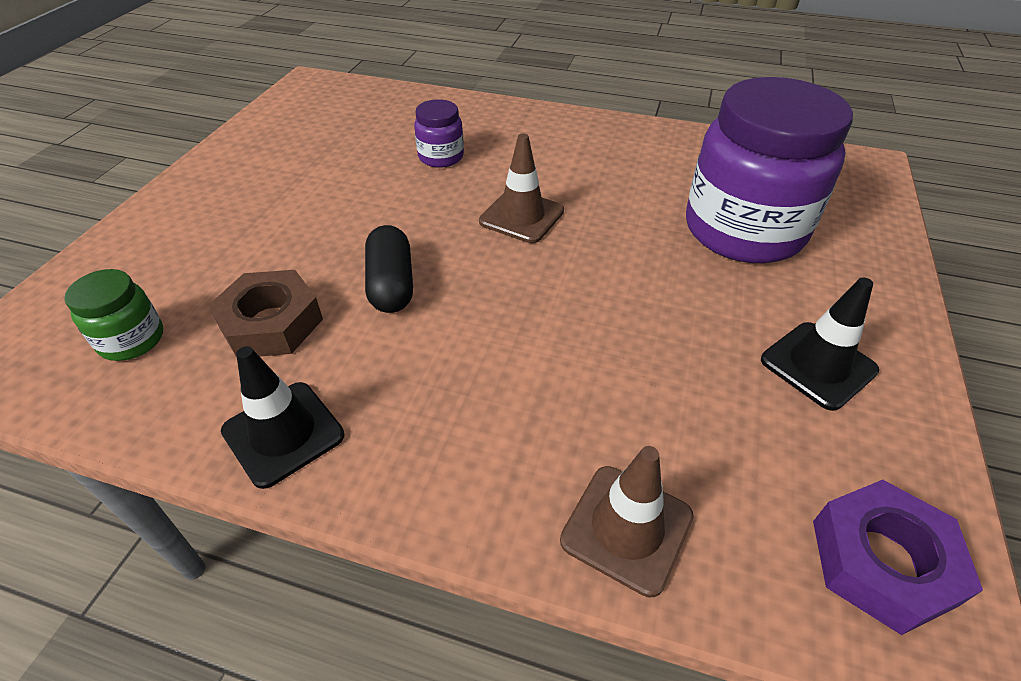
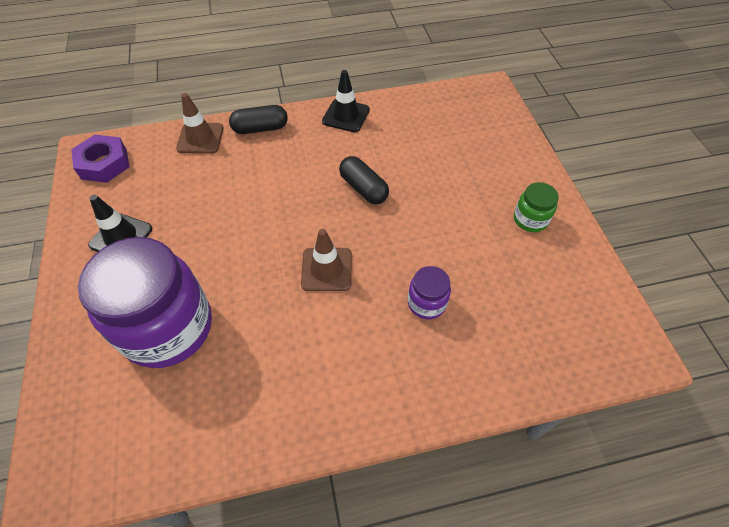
camera: 150 degrees right, 10 degrees up
green jar [64,269,163,361] -> green jar moved to [514,182,559,232]
brown nut [208,270,323,358] -> none
none -> black capsule [229,105,288,134]

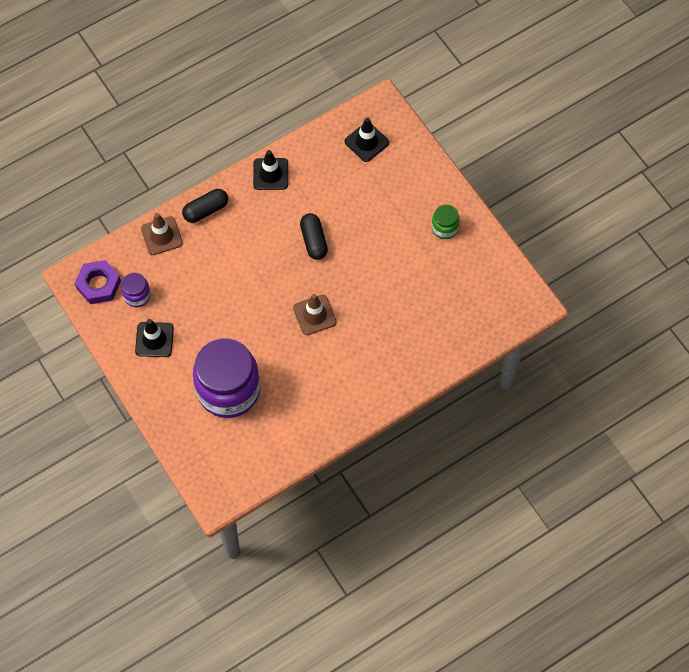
camera: 20 degrees left, 10 degrees up
black capsule [339,156,389,204] -> black capsule turned 45 degrees clockwise [300,213,328,260]
purple jar [408,266,451,319] -> purple jar moved to [121,273,151,307]
none -> black traffic cone [345,117,389,162]

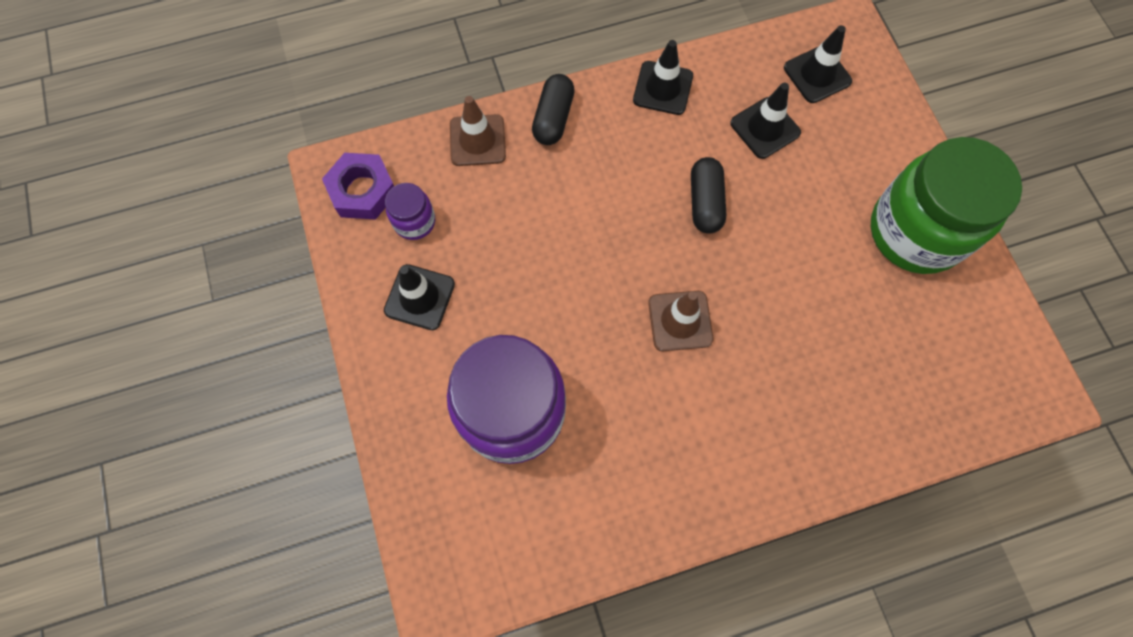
camera: 15 degrees right, 5 degrees up
black capsule [182,189,228,223] -> black capsule turned 60 degrees counterclockwise [532,74,575,145]
green jar [431,204,460,239] -> green jar [871,137,1022,274], size x2.27
none -> black traffic cone [730,83,801,159]

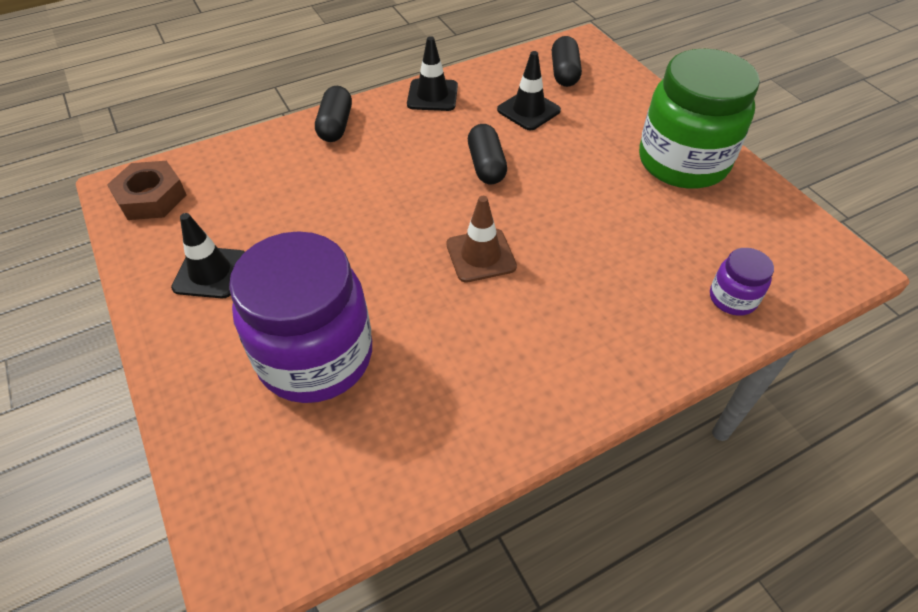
camera: 10 degrees left, 20 degrees down
purple nut [322,153,394,220] -> brown nut [107,161,187,220]
purple jar [385,183,435,240] -> purple jar moved to [710,248,774,316]
brown traffic cone [450,96,506,166] -> none
black traffic cone [784,25,852,103] -> black capsule [552,36,582,87]

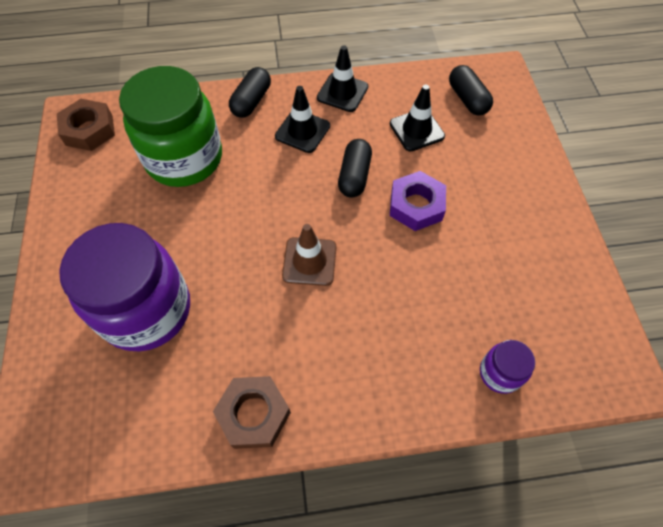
camera: 20 degrees right, 10 degrees up
black traffic cone [171,213,245,298] -> black traffic cone moved to [275,86,330,153]
black capsule [552,36,582,87] -> black capsule turned 45 degrees counterclockwise [449,65,493,116]
green jar [639,49,760,189] -> green jar moved to [119,66,222,187]
none -> brown nut [213,376,291,449]
none -> purple nut [390,171,446,231]

